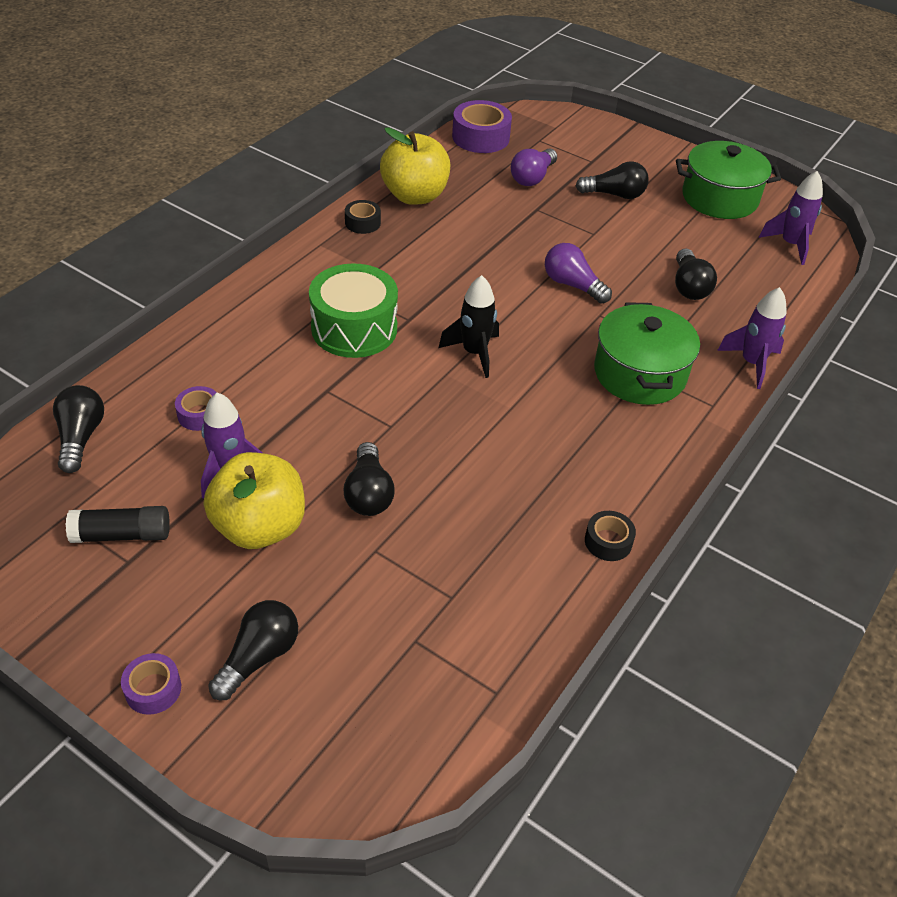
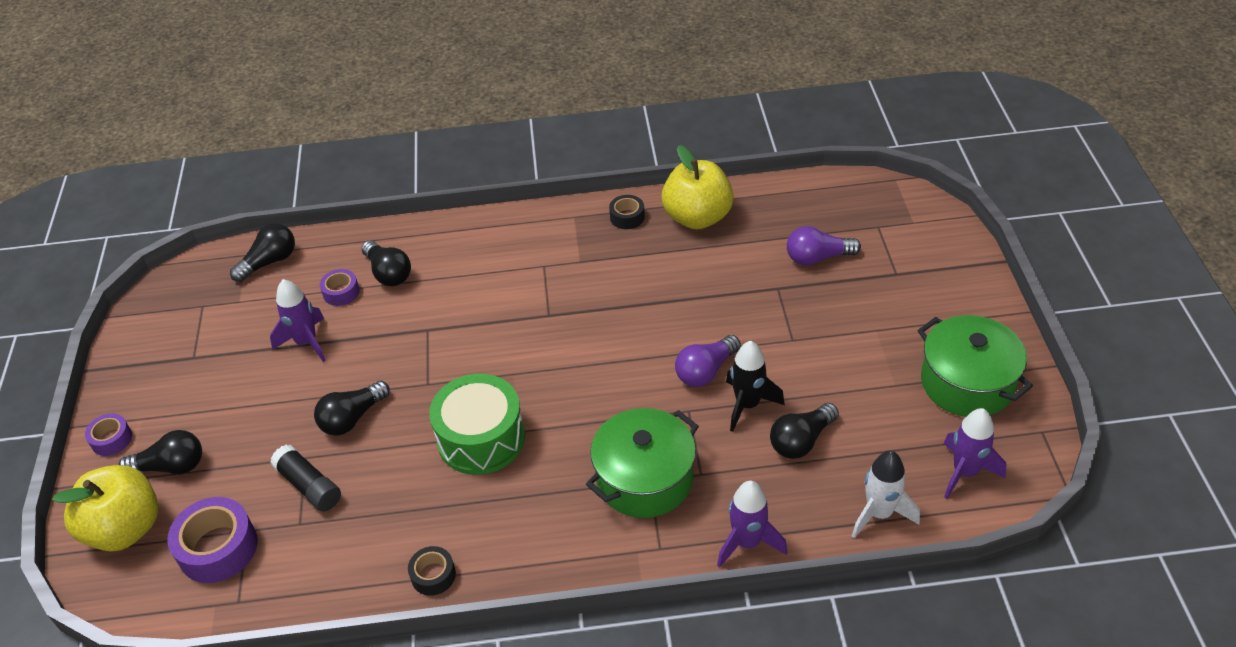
camera: 55 degrees right, 0 degrees up
black glue stick [66,506,170,543] -> black glue stick moved to [270,445,341,512]
yellow apple [204,452,305,549] -> yellow apple moved to [52,465,159,551]
green drum [309,264,398,358] -> green drum moved to [429,374,525,475]
black rocket [438,275,499,378] -> black rocket moved to [726,341,785,432]
purple tape [452,100,512,153] -> purple tape moved to [167,497,258,583]
purple light bulb [545,243,612,304] -> purple light bulb turned 135 degrees counterclockwise [675,335,741,387]
black light bulb [575,161,649,199] -> black light bulb moved to [361,240,411,286]
none -> white rocket [852,451,920,538]

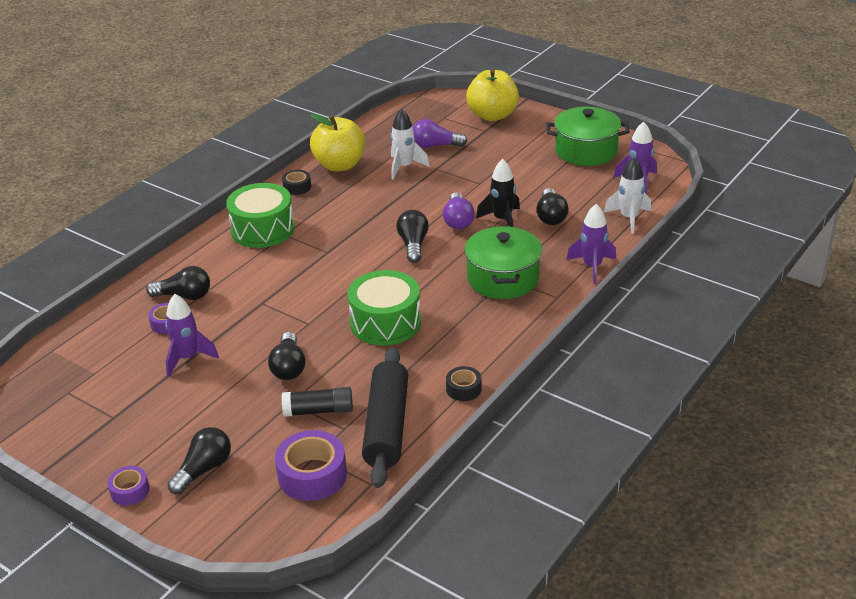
camera: 50 degrees left, 10 degrees down
yellow apple [52,465,159,551] -> yellow apple moved to [466,69,519,121]
black light bulb [230,223,295,282] -> black light bulb moved to [396,210,429,263]
purple light bulb [787,226,861,265] -> purple light bulb turned 60 degrees clockwise [413,119,468,148]
none -> green drum [226,183,295,248]
none -> black rolling pin [362,347,408,488]
none -> white rocket [390,109,430,180]

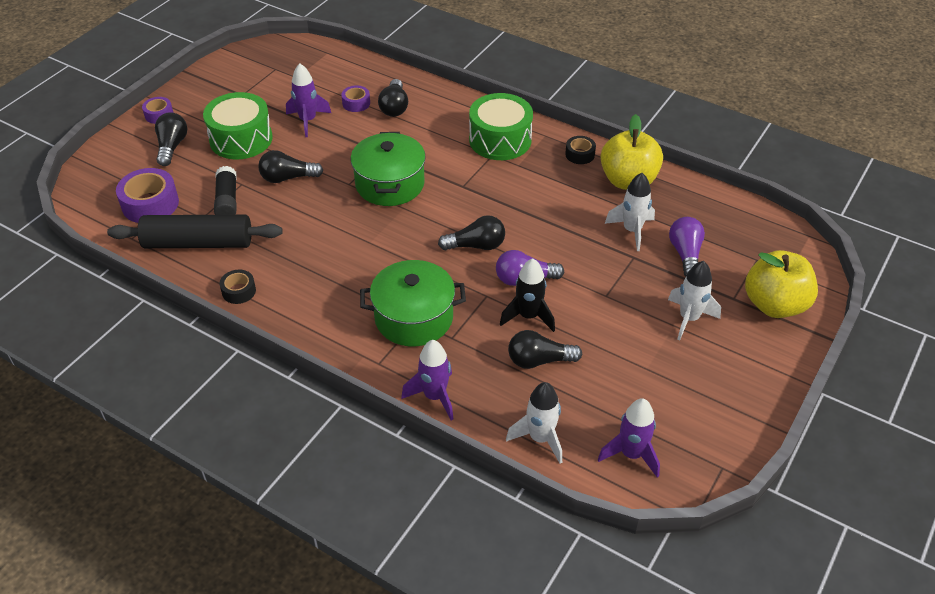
camera: 85 degrees right, 10 degrees up
black light bulb [168,427,231,494] -> black light bulb turned 120 degrees counterclockwise [155,113,187,166]
green drum [347,270,421,345] -> green drum moved to [203,92,273,159]
green pot [546,107,630,166] -> green pot moved to [350,132,426,206]
none -> white rocket [668,261,721,340]

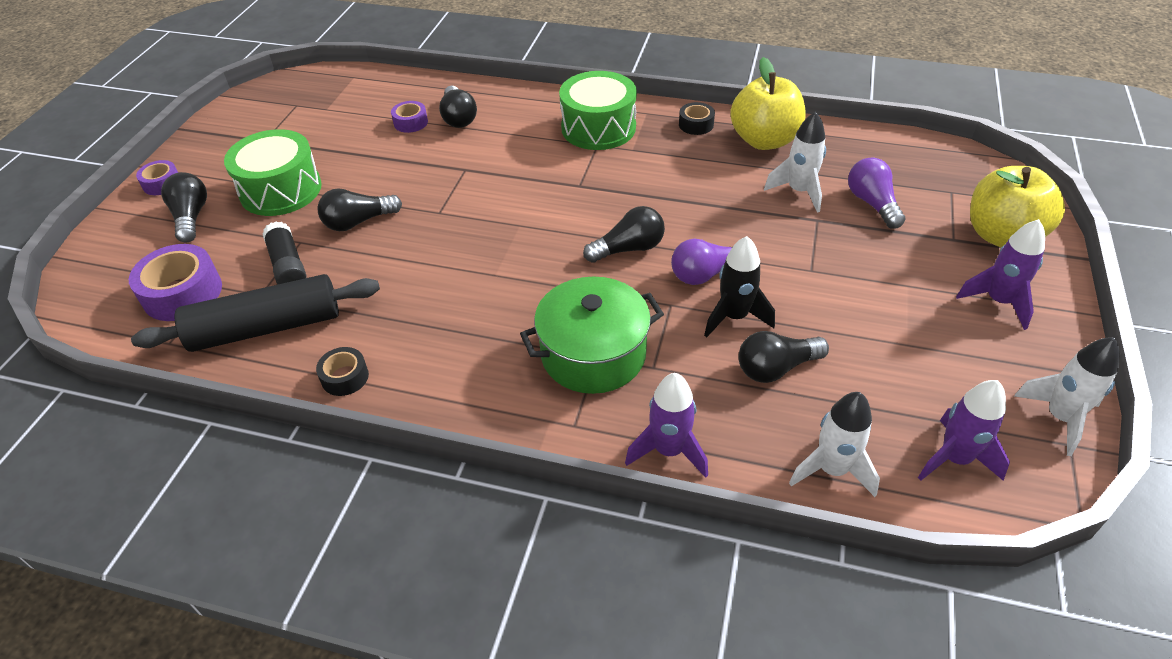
camera: 15 degrees left, 0 degrees up
purple rocket [286,64,331,137] -> purple rocket moved to [956,219,1045,330]
green pot [350,132,426,206] -> none
white rocket [668,261,721,340] -> white rocket moved to [1014,337,1120,456]

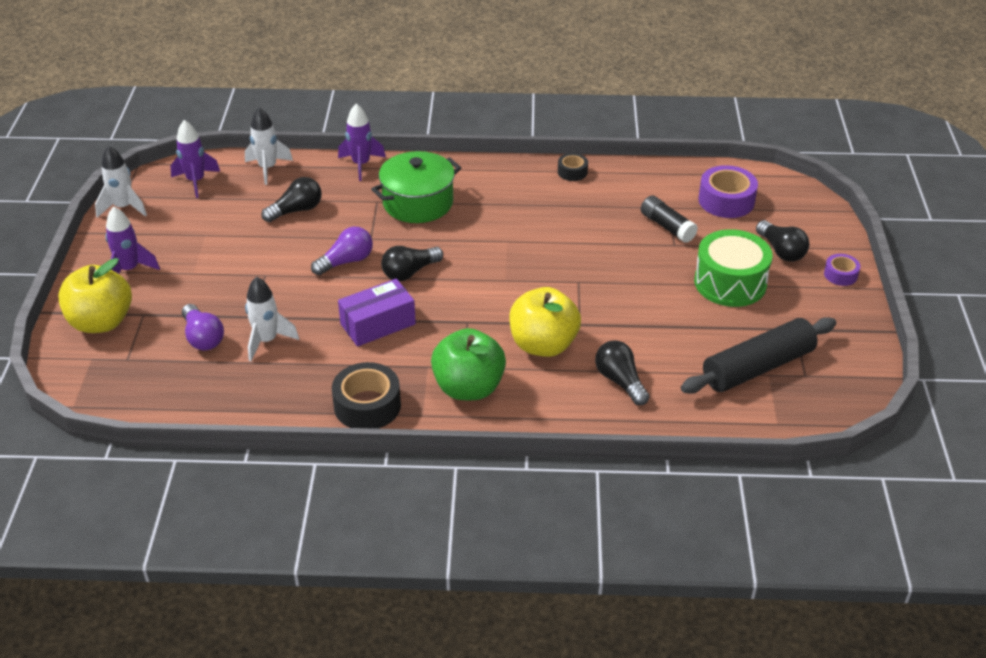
camera: 165 degrees right, 5 degrees down
black rolling pin [131,274,380,352] -> black rolling pin moved to [681,317,836,394]
black light bulb [317,188,402,231] -> none
purple tape [391,101,428,133] -> none
green drum [559,71,637,150] -> green apple [431,328,506,400]
black tape [679,102,715,135] -> black tape [332,362,401,429], size x1.81
black rocket [704,236,775,338] -> none
yellow apple [730,57,806,150] -> yellow apple moved to [509,287,581,357]
none -> purple box [338,279,416,347]

